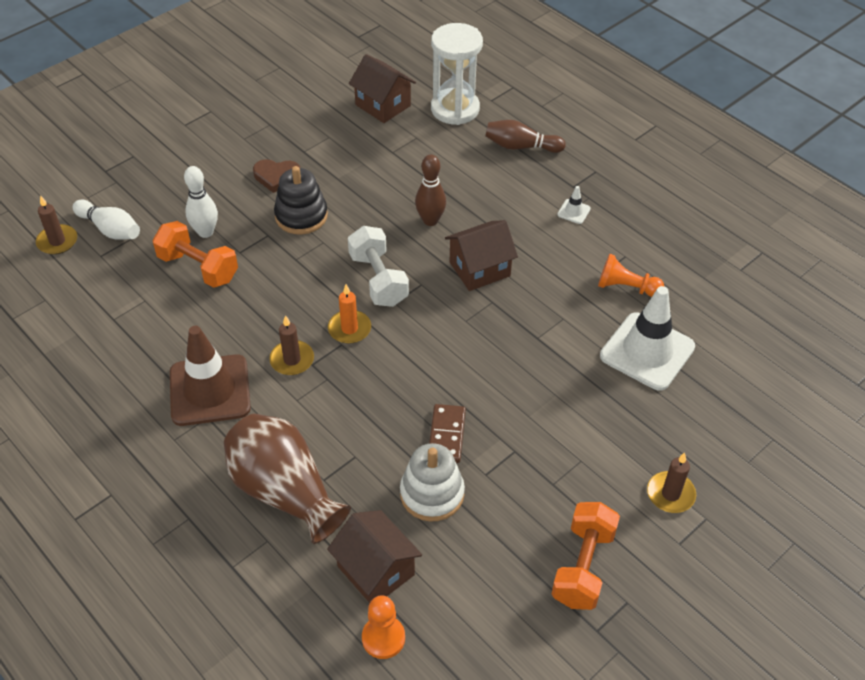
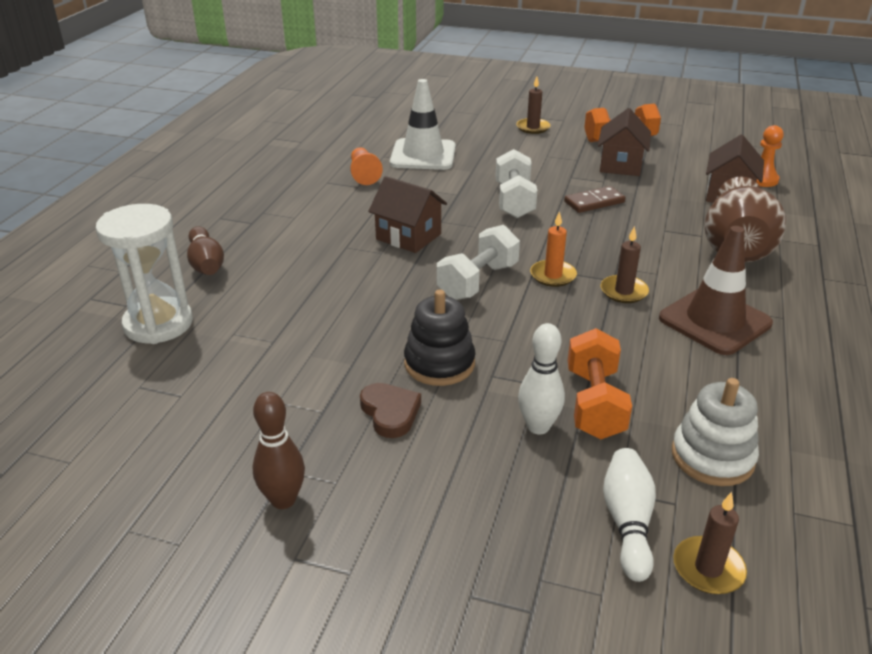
camera: 120 degrees left, 15 degrees down
brown house [349,54,416,123] -> brown house moved to [598,108,651,176]
white stacking toy [400,443,465,522] -> white stacking toy moved to [672,378,759,486]
brown bowling pin [415,154,446,226] -> brown bowling pin moved to [252,392,305,509]
white traffic cone [557,186,591,224] -> none
none -> white dumbbell [496,149,537,218]

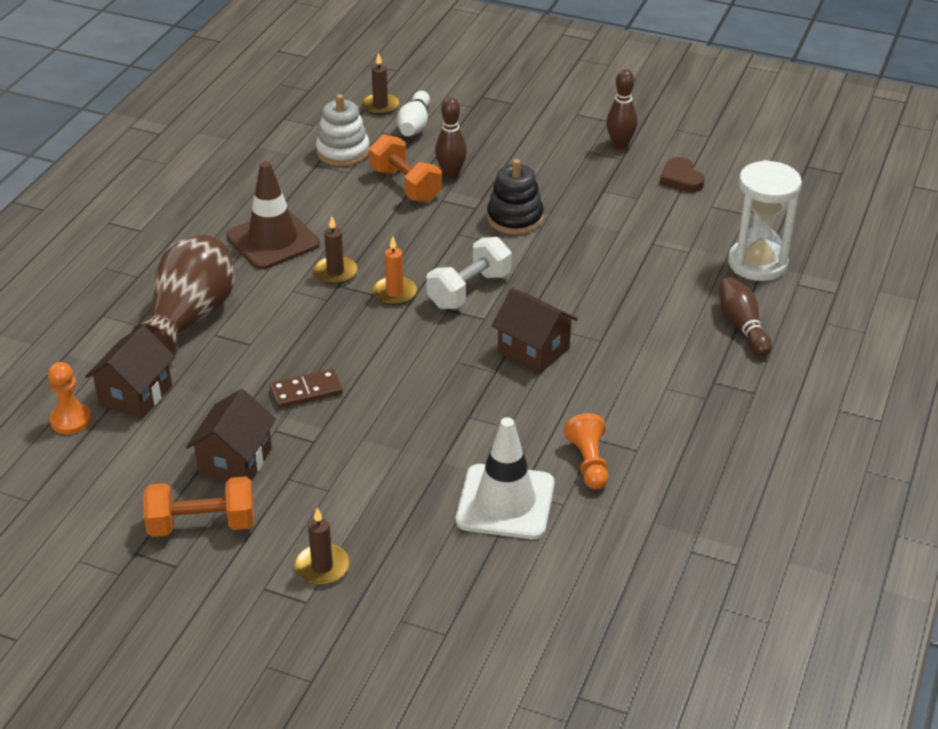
camera: 175 degrees left, 5 degrees up
brown heart [360,383,421,438] -> brown heart moved to [660,157,705,193]
white dumbbell [496,149,537,218] -> none
white bowling pin [518,323,565,434] -> brown bowling pin [435,97,467,178]
orange dumbbell [568,328,632,439] -> orange dumbbell turned 45 degrees counterclockwise [369,134,442,202]

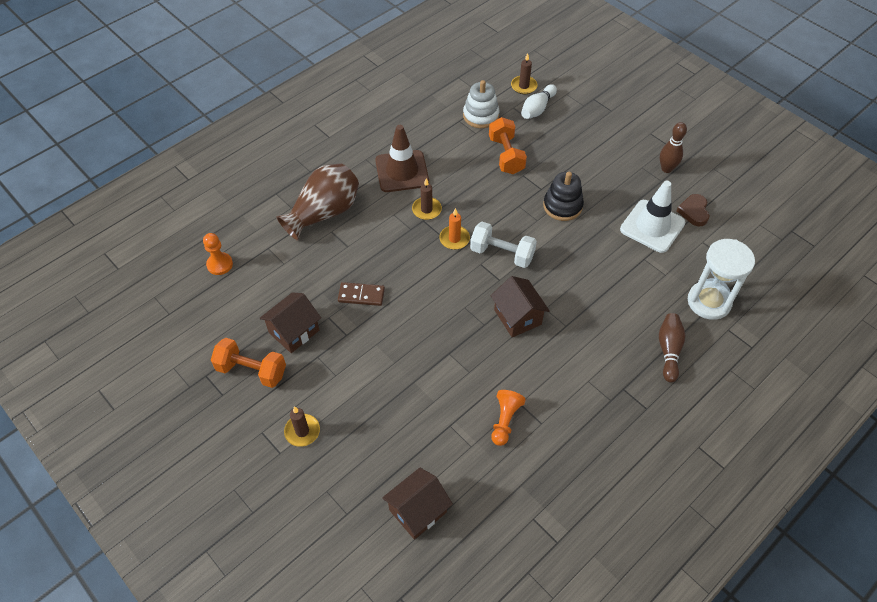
camera: 25 degrees right, 15 degrees up
brown house [85,325,175,419] -> brown house moved to [382,468,453,540]
white dumbbell [426,237,511,309] -> white dumbbell turned 45 degrees clockwise [470,222,537,268]
brown bowling pin [435,97,467,178] -> none
white traffic cone [456,417,554,539] -> white traffic cone moved to [620,181,686,253]

